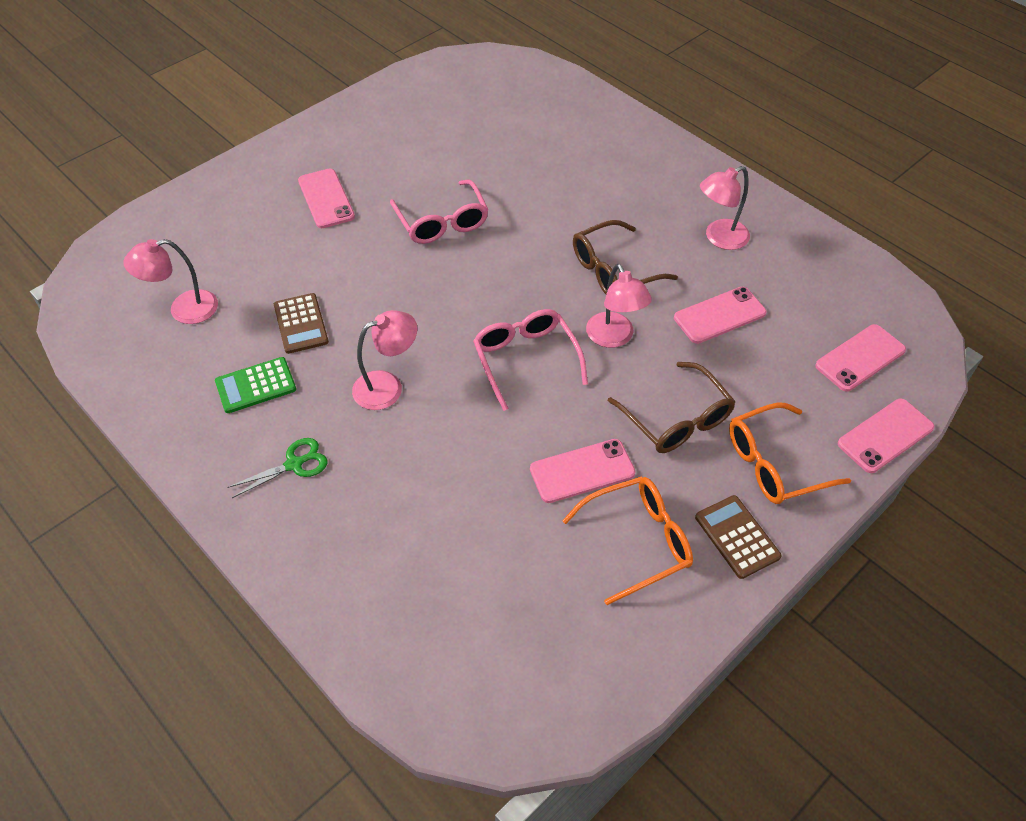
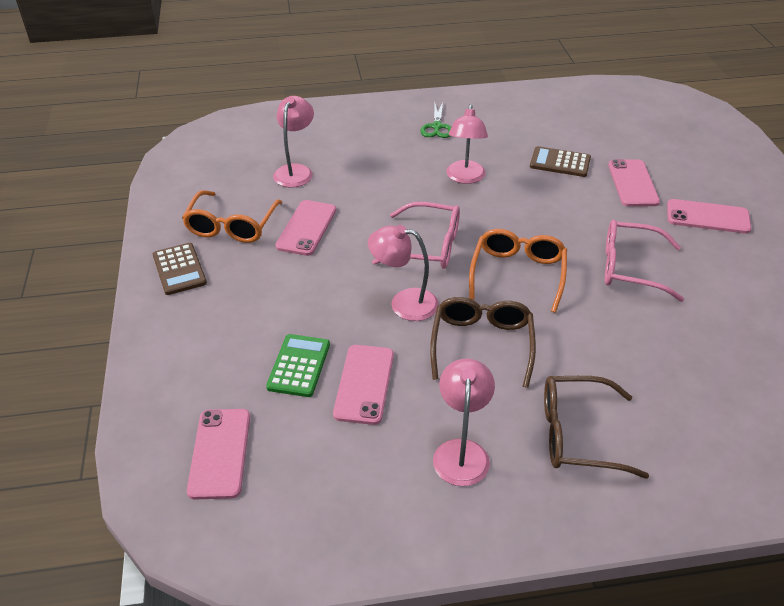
camera: 125 degrees right, 10 degrees down
pink lamp [123,239,218,324] -> pink lamp moved to [273,96,314,188]
green calculator [215,357,296,413] -> green calculator moved to [266,334,330,397]
brown glasses [608,362,736,453] -> brown glasses moved to [544,376,649,479]
brown calculator [695,495,782,579] -> brown calculator turned 60 degrees clockwise [153,243,207,295]
orange glasses [729,403,851,504] -> orange glasses moved to [469,229,567,313]
pink phone [838,398,934,473] -> pink phone moved to [608,159,660,207]

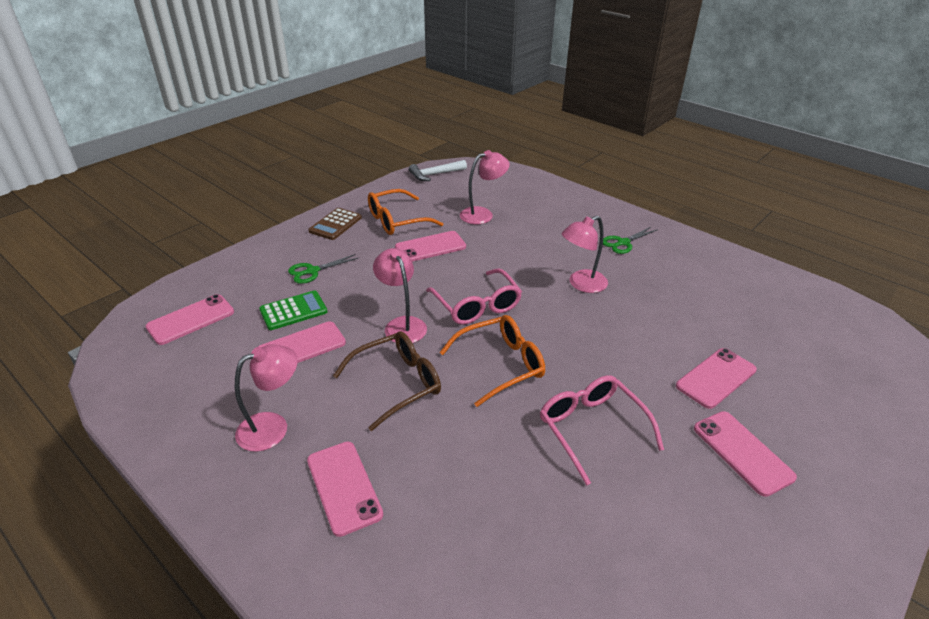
camera: 50 degrees right, 5 degrees down
brown calculator [530,146,591,177] -> none
brown glasses [544,376,649,479] -> pink phone [307,442,383,537]
none -> green scissors [288,254,358,284]
none -> white hammer [409,160,467,181]

